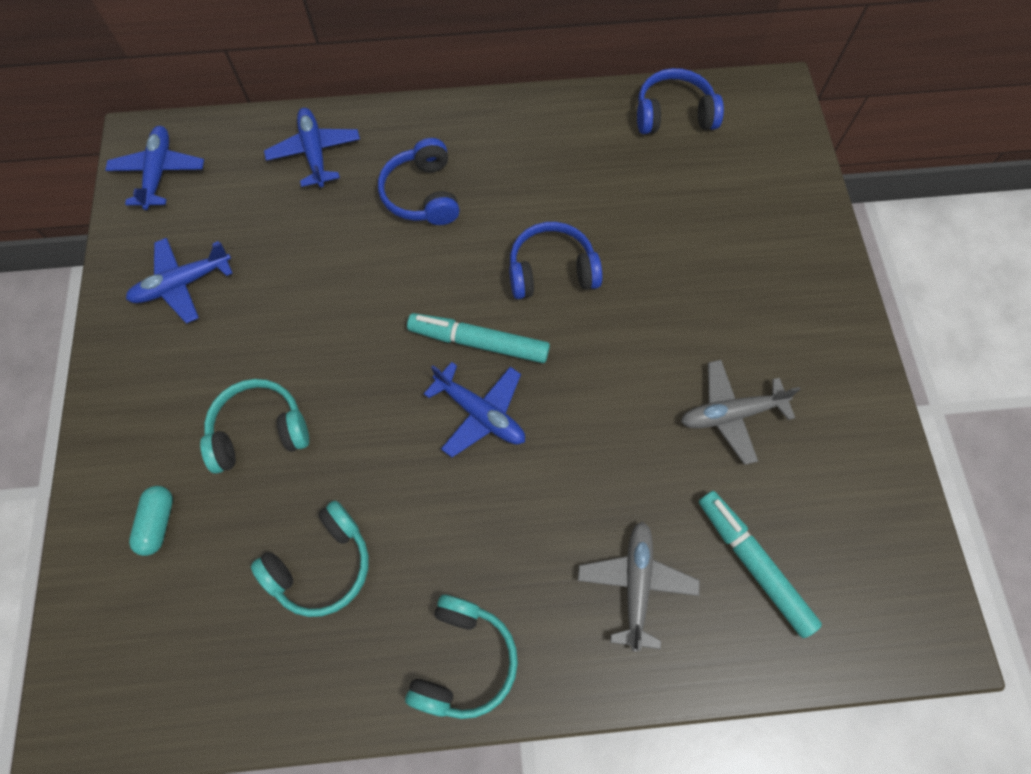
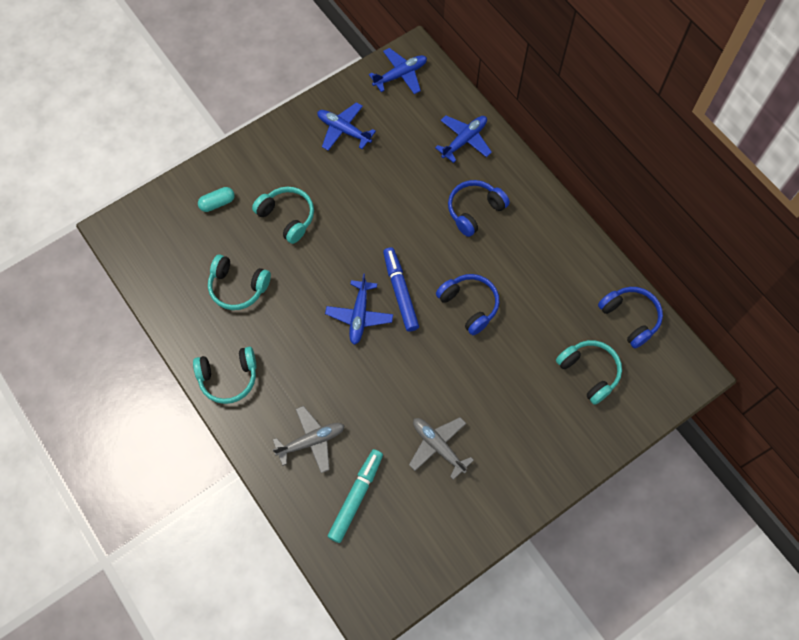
camera: 60 degrees right, 0 degrees up
turquoise marker [407,313,550,363] -> blue marker [383,247,419,332]
none -> turquoise headphones [556,340,622,405]

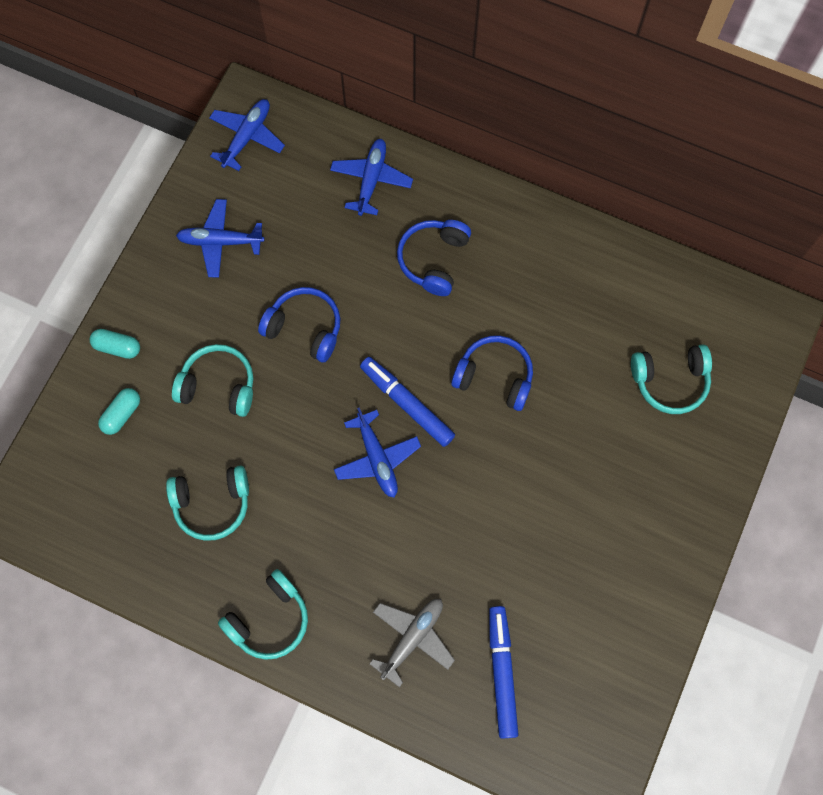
camera: 30 degrees left, 5 degrees up
turquoise marker [328,449,383,543] -> blue marker [489,606,519,739]
grey plane [409,417,474,480] -> none
turquoise headphones [556,340,622,405] -> turquoise headphones turned 150 degrees clockwise [631,344,712,414]
blue headphones [598,287,663,348] -> blue headphones moved to [258,287,341,362]
none -> turquoise capsule [90,329,140,359]

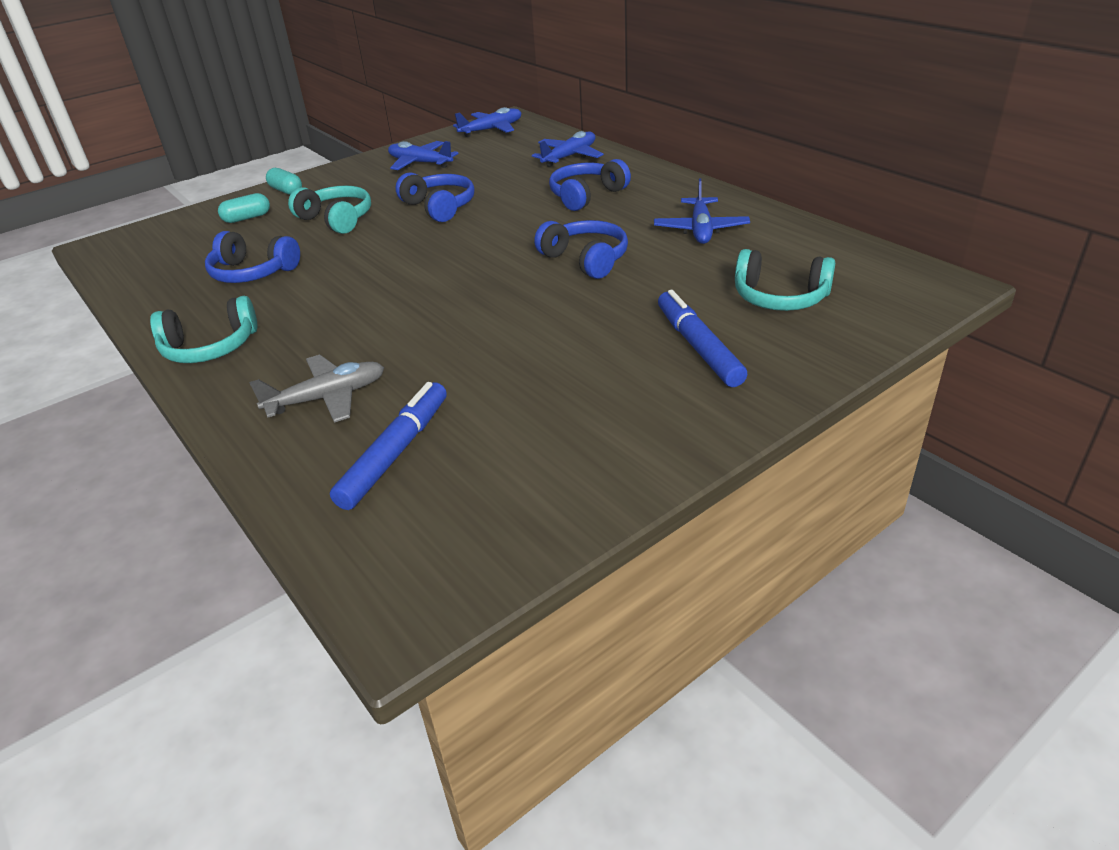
camera: 30 degrees right, 35 degrees down
turquoise headphones [166,465,249,541] -> blue headphones [205,231,300,283]
blue plane [334,408,421,498] -> blue plane moved to [654,178,750,244]
blue marker [360,357,455,447] -> blue marker moved to [658,290,748,387]

